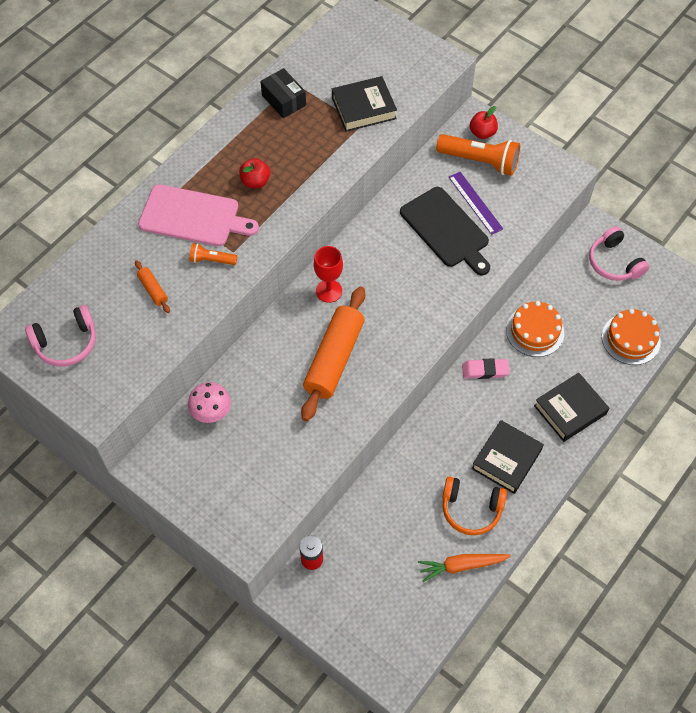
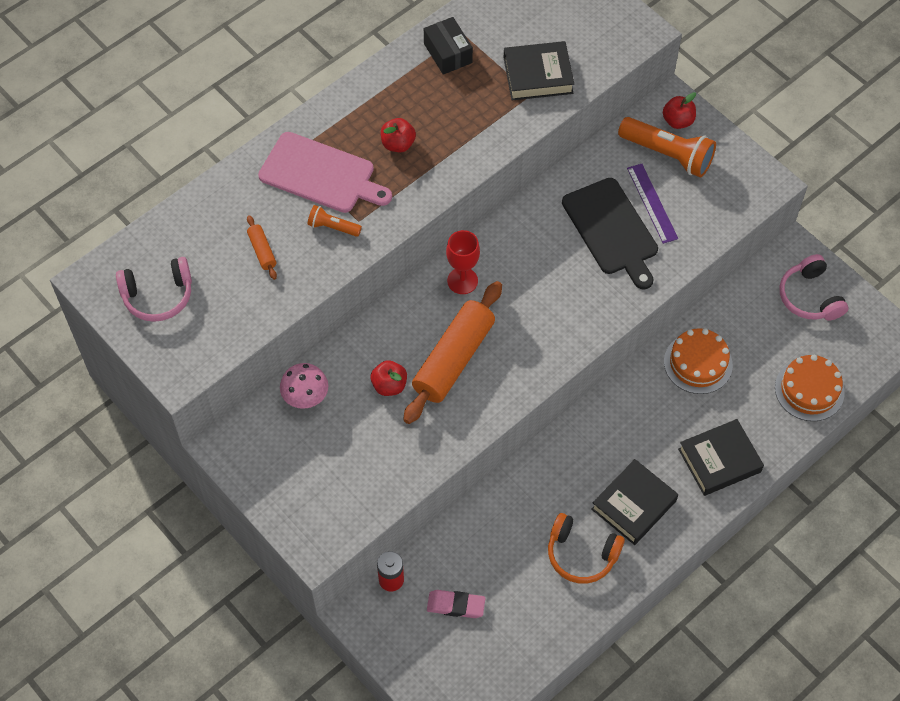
camera: 10 degrees right, 0 degrees up
orange carrot [418,554,511,582] -> none
pink eraser [462,358,510,379] -> pink eraser moved to [427,590,486,618]
none -> red apple [371,360,407,396]

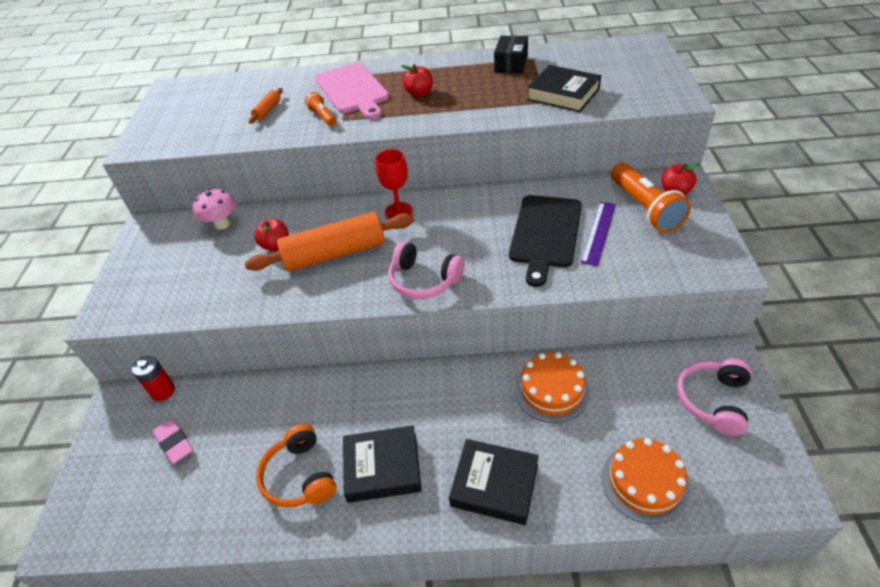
camera: 45 degrees right, 15 degrees down
pink headphones [116,257,192,322] -> pink headphones moved to [388,241,465,299]

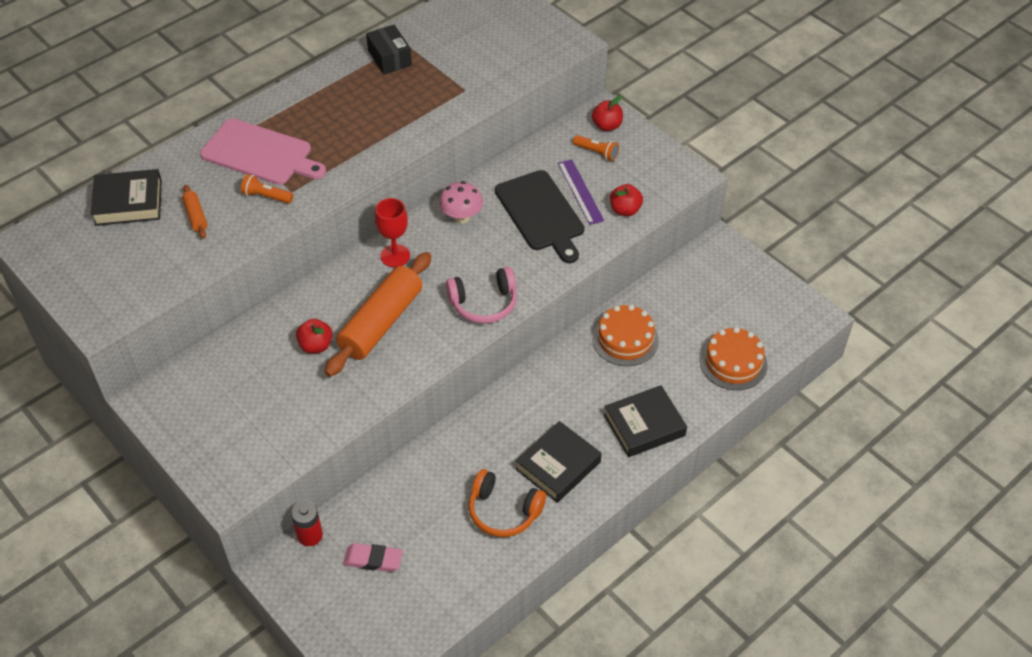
camera: 45 degrees left, 5 degrees up
pink mushroom [193,189,236,230] -> pink mushroom moved to [439,181,483,224]
red apple [401,64,433,97] -> red apple moved to [610,184,643,216]
black book [527,65,601,112] -> black book moved to [91,169,162,226]
orange flashlight [611,163,691,233] -> orange flashlight [573,135,619,161], size x0.51
pink headphones [677,358,751,436] -> none

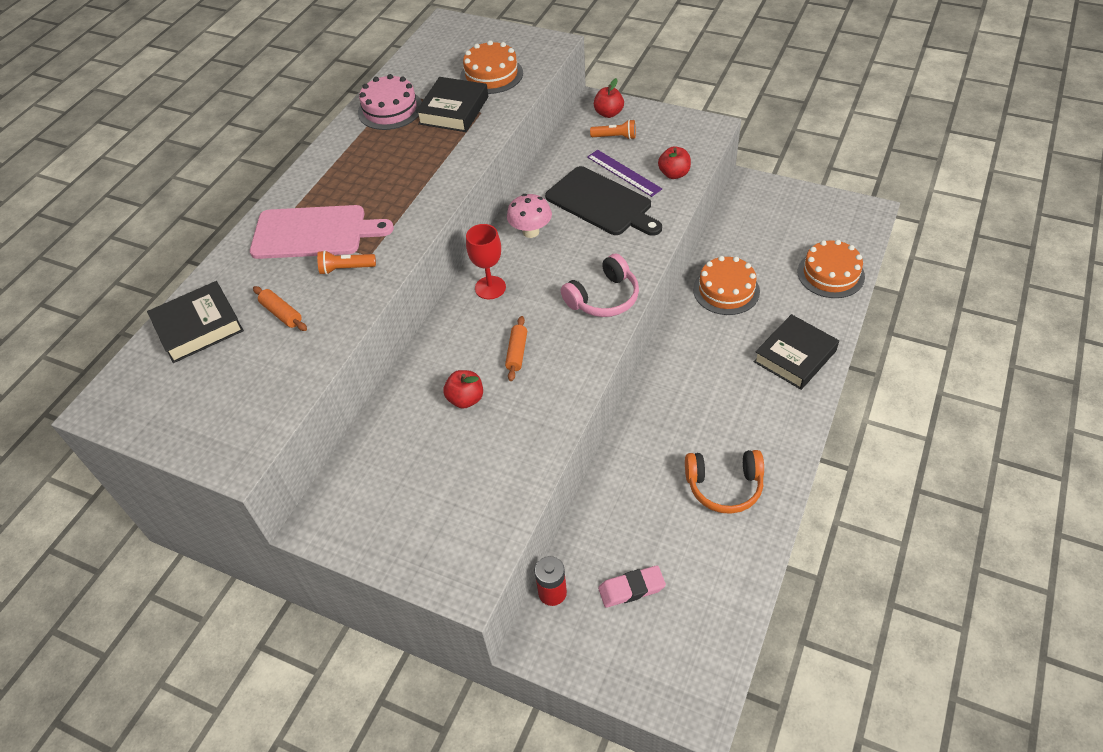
camera: 20 degrees left, 0 degrees up
orange rolling pin [325,252,431,377] -> orange rolling pin [505,316,527,381], size x0.43
black box [366,25,412,75] -> pink cake [358,74,422,130]
black book [515,421,602,503] -> black book moved to [416,77,488,132]
none -> orange cake [460,40,523,94]

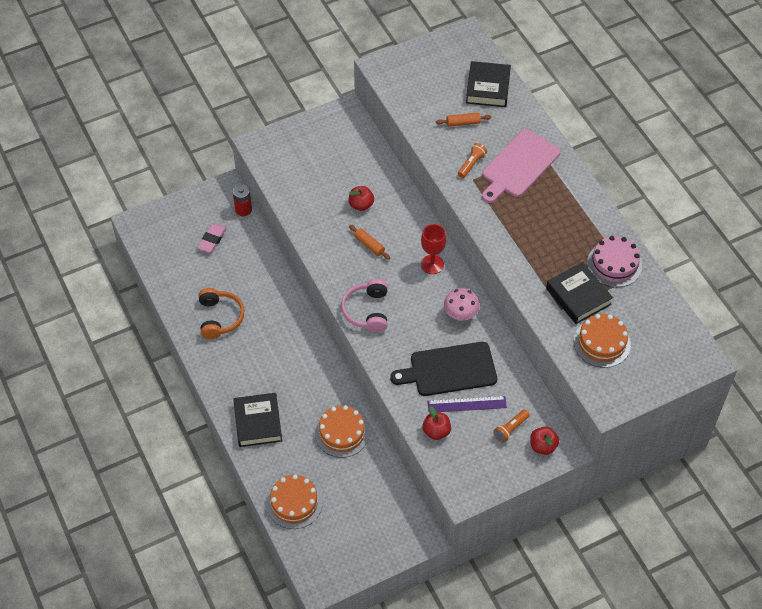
camera: 125 degrees right, 5 degrees up
orange headphones [685,450,764,514] -> orange headphones turned 135 degrees clockwise [199,288,244,339]

